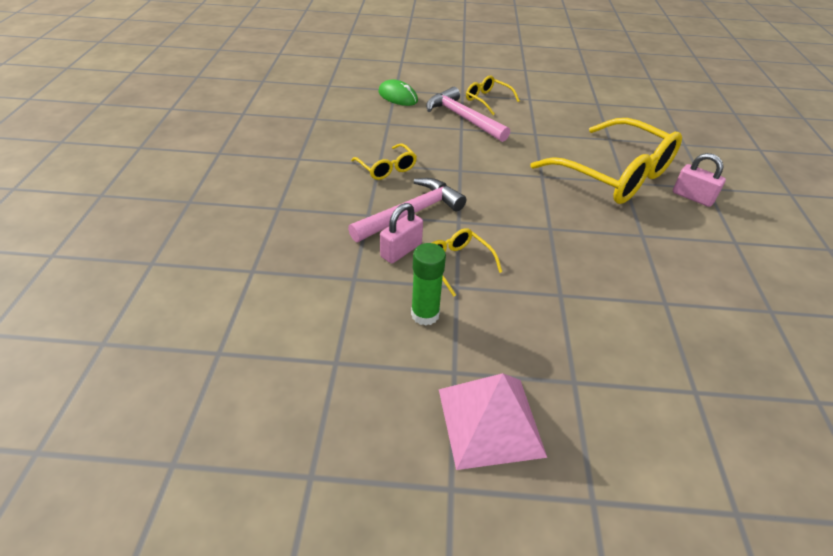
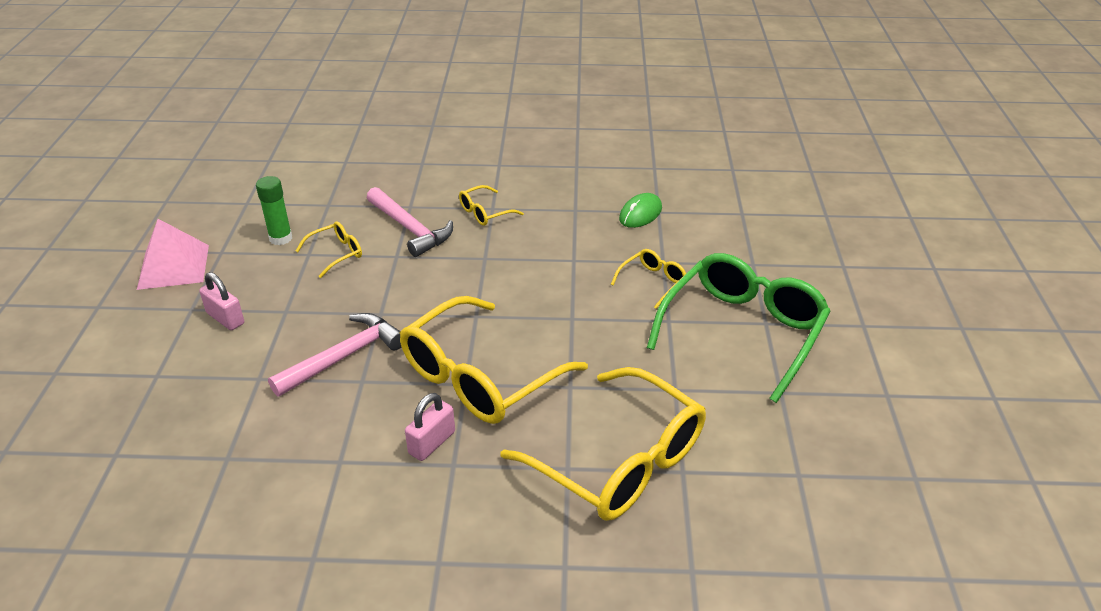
camera: 90 degrees right, 5 degrees down
pink padlock [380,203,423,264] -> pink padlock moved to [199,272,244,330]
pink hammer [426,87,510,142] -> pink hammer moved to [268,313,401,396]
none -> yellow glasses [500,367,706,521]
none -> green glasses [647,253,831,403]

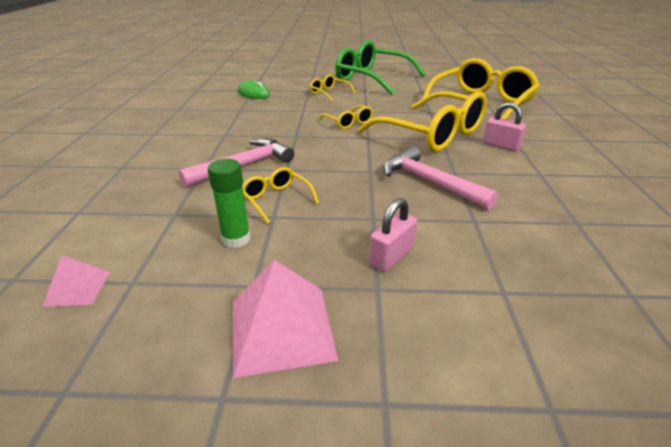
camera: 90 degrees left, 5 degrees down
yellow glasses [459,185,524,226] -> yellow glasses moved to [319,105,373,129]
none -> pink pyramid [42,255,110,307]

